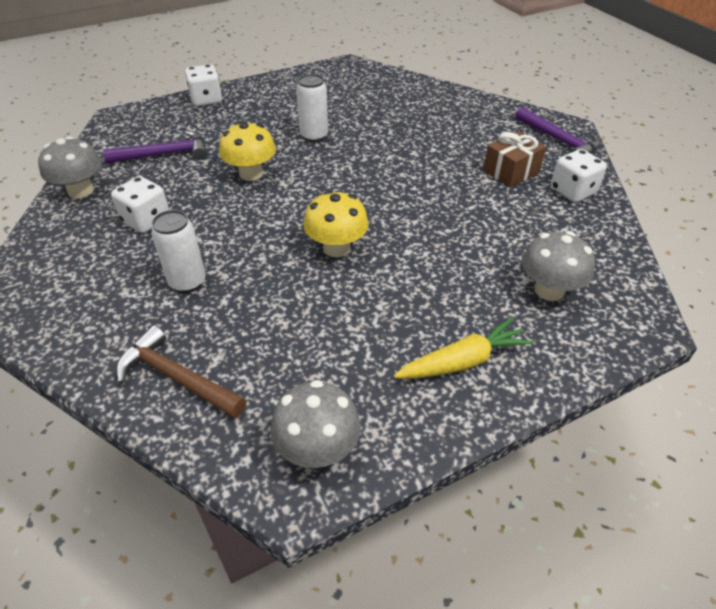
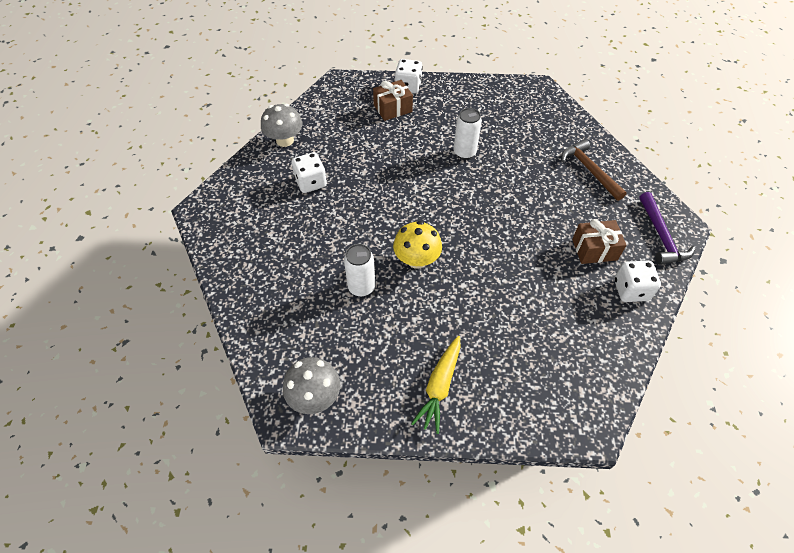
camera: 30 degrees right, 10 degrees up
purple hammer [103,131,207,164] -> none
brown hammer [116,325,246,419] -> brown hammer moved to [561,139,627,201]
white can [151,210,206,293] -> white can moved to [344,244,375,297]
yellow mushroom [219,122,276,181] -> none
yellow carrot [394,317,534,379] -> yellow carrot turned 105 degrees clockwise [411,336,461,434]
grey mushroom [522,231,595,301] -> none
none -> brown gift [373,80,413,121]

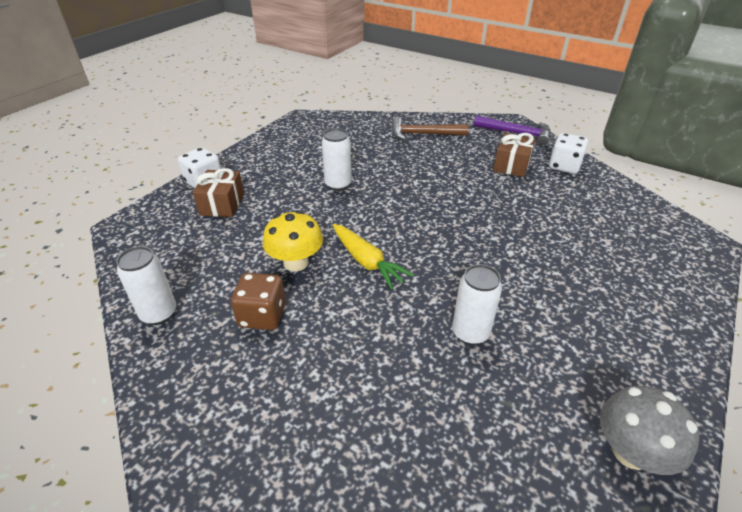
camera: 60 degrees left, 15 degrees down
grey mushroom [261,104,302,147] -> white can [116,246,176,325]
white dice [291,152,327,193] -> brown dice [231,273,286,330]
yellow mushroom [393,221,442,269] -> yellow mushroom moved to [263,210,323,271]
yellow carrot [411,336,461,434] -> yellow carrot moved to [333,224,414,290]

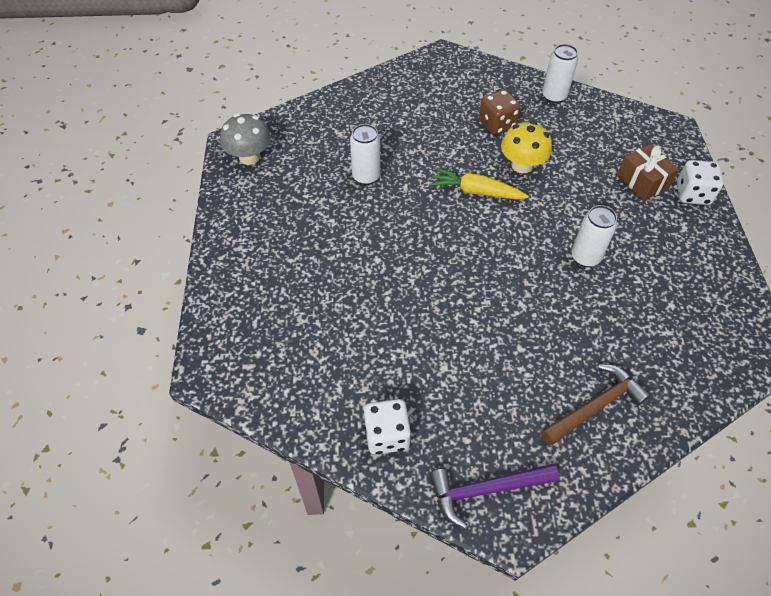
camera: 145 degrees right, 15 degrees up
brown gift [493,133,535,177] -> none

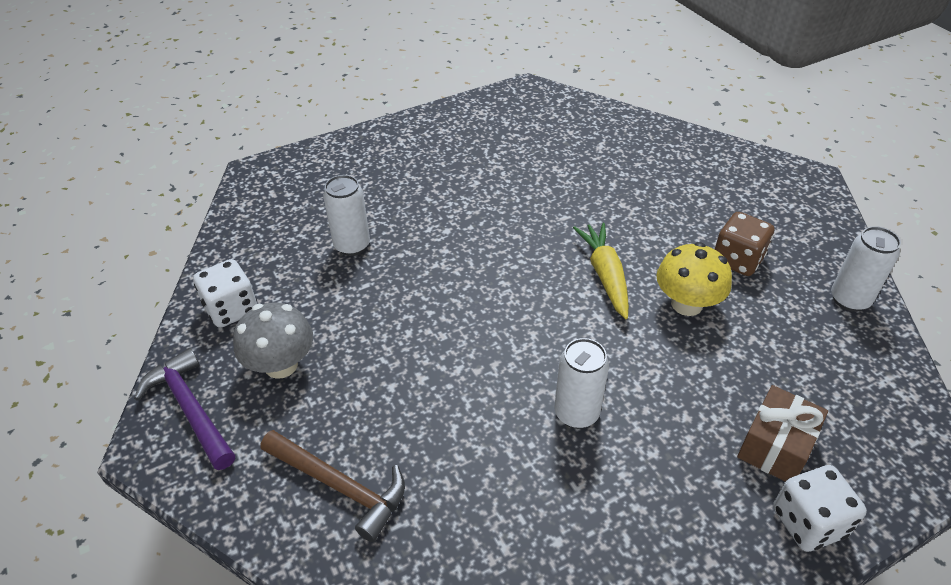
camera: 65 degrees right, 10 degrees down
grey mushroom [220,113,271,165] -> grey mushroom moved to [233,302,313,379]
white can [350,124,380,185] -> white can moved to [323,175,370,256]

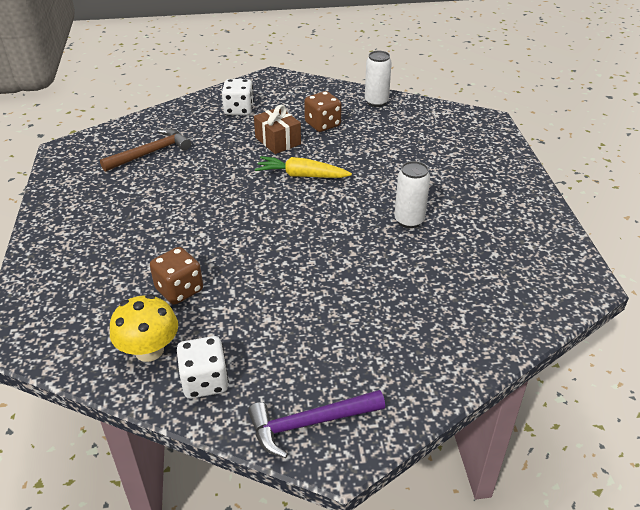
camera: 70 degrees left, 5 degrees down
grey mushroom [233,302,313,379] -> none
brown hammer [261,430,405,542] -> brown hammer moved to [100,128,191,172]
white can [323,175,370,256] -> brown dice [150,247,203,305]
yellow mushroom [657,242,732,316] -> yellow mushroom moved to [110,294,178,362]
brown gift [737,385,828,481] -> brown gift moved to [254,105,301,154]
white dice [773,465,867,552] -> white dice moved to [222,79,254,115]

